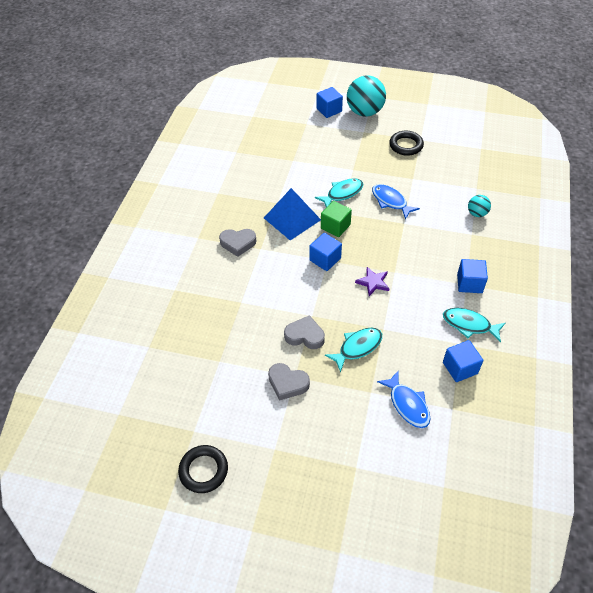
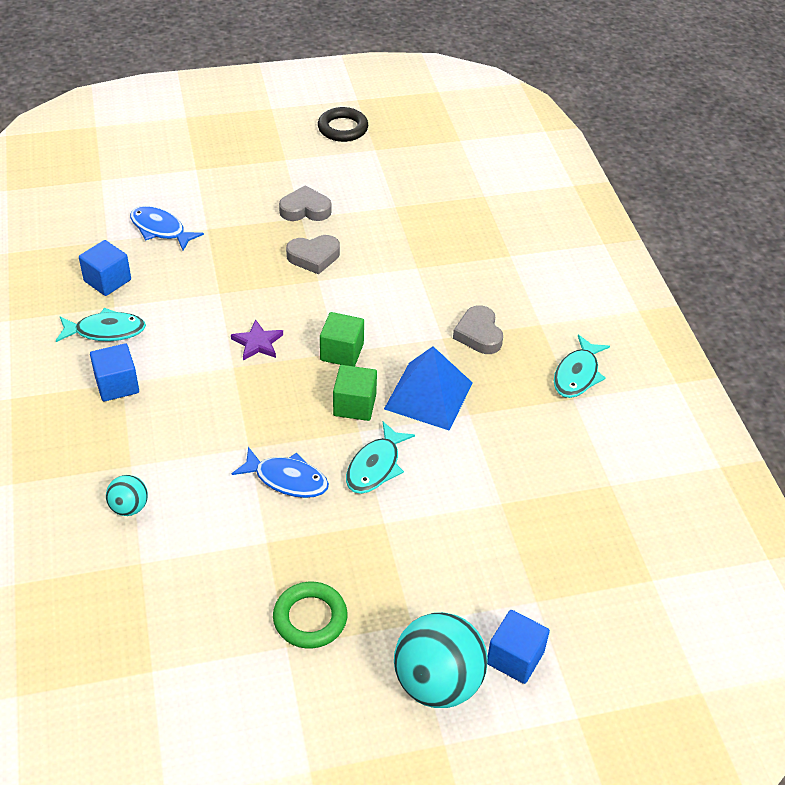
camera: 150 degrees right, 5 degrees down
grey heart [219,229,256,257] -> grey heart turned 75 degrees counterclockwise [453,305,503,354]
blue cube [309,233,342,271] -> green cube [320,312,364,366]
turquoise fish [325,328,382,372] -> turquoise fish moved to [554,335,610,398]
black ring [389,131,424,156] -> green ring [273,582,347,649]

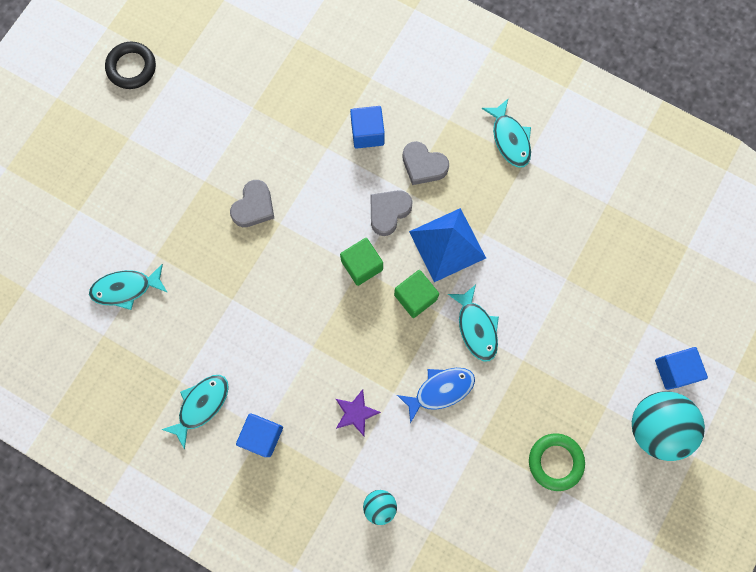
camera: 45 degrees left, 30 degrees up
blue cube [79,240,131,296] -> blue cube moved to [350,106,385,149]
blue fish [130,206,204,251] -> turquoise fish [89,264,168,310]
purple star [231,319,283,361] -> purple star moved to [336,389,381,436]
grey heart [279,185,331,221] -> grey heart moved to [370,190,413,236]

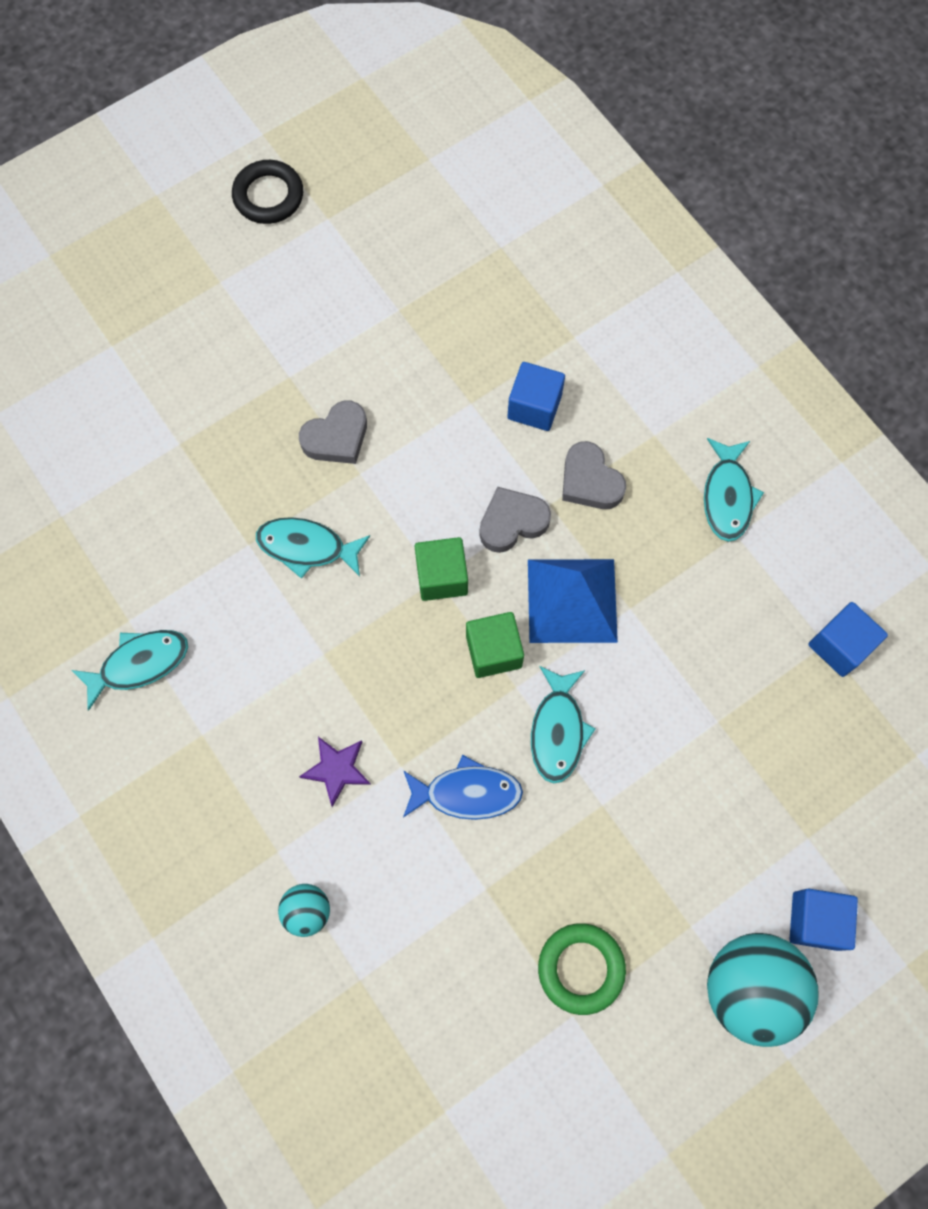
camera: 25 degrees right, 5 degrees down
turquoise fish [89,264,168,310] -> turquoise fish moved to [256,517,370,579]
blue cube [236,414,283,457] -> blue cube moved to [808,602,888,677]

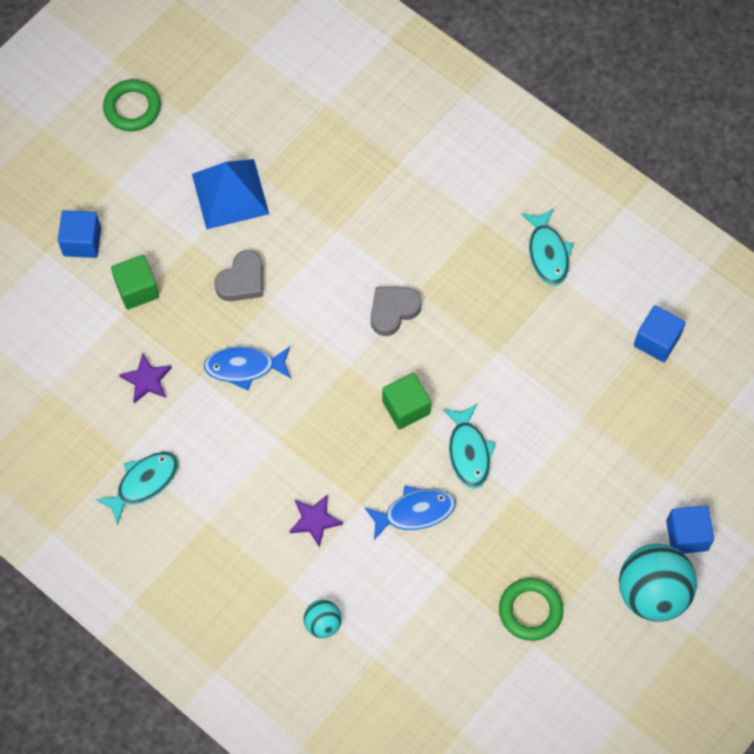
camera: 15 degrees left, 5 degrees down
black ring [232,160,303,224] -> green ring [103,79,161,131]
turquoise fish [256,517,370,579] -> blue fish [204,346,291,391]
green cube [415,537,468,601] -> green cube moved to [111,255,159,310]
blue cube [507,362,565,431] -> blue cube moved to [58,210,101,258]
blue pyramid [528,559,618,643] -> blue pyramid moved to [192,159,269,229]
grey heart [562,441,626,509] -> none
none -> purple star [119,353,172,403]

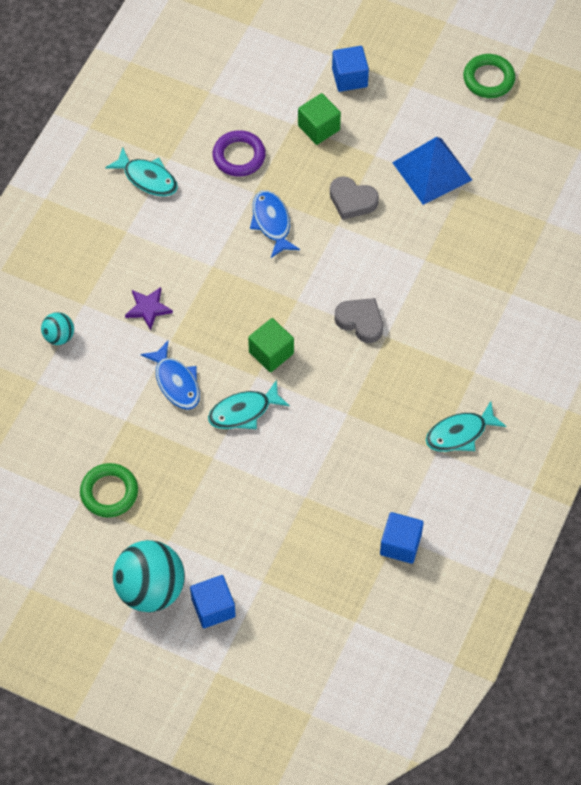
camera: 75 degrees right, 5 degrees down
purple star [119,353,172,403] -> purple ring [213,130,266,177]

